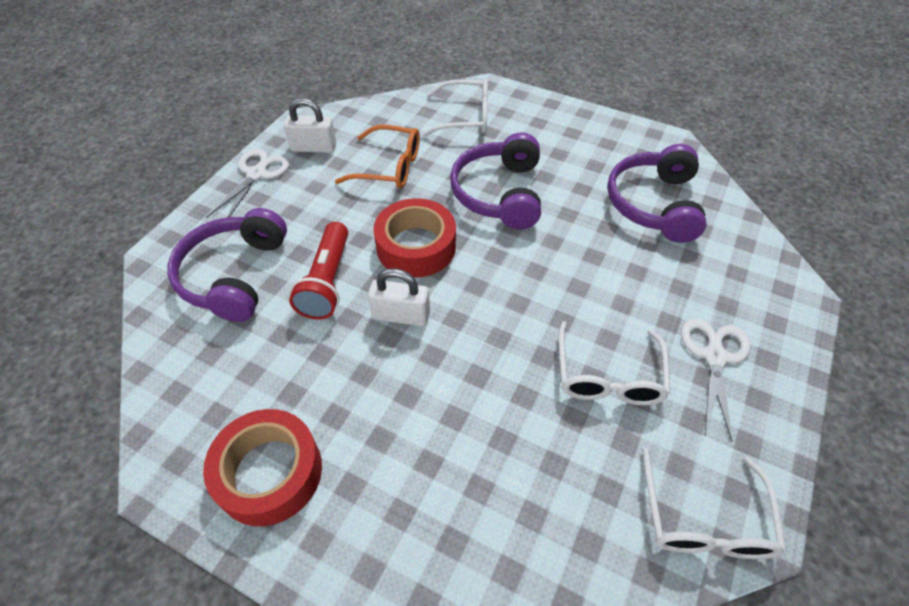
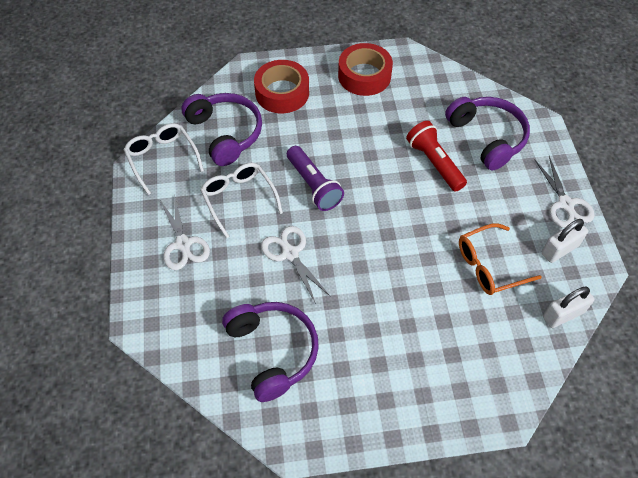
camera: 145 degrees right, 5 degrees up
white padlock [368,269,430,326] -> white padlock moved to [543,287,594,328]
red tape [373,198,456,278] -> red tape moved to [254,60,309,113]
white glasses [422,79,488,137] -> none
purple headphones [450,133,541,229] -> purple headphones moved to [181,93,262,166]
none -> white scissors [261,226,331,304]
none -> purple flashlight [287,146,344,211]

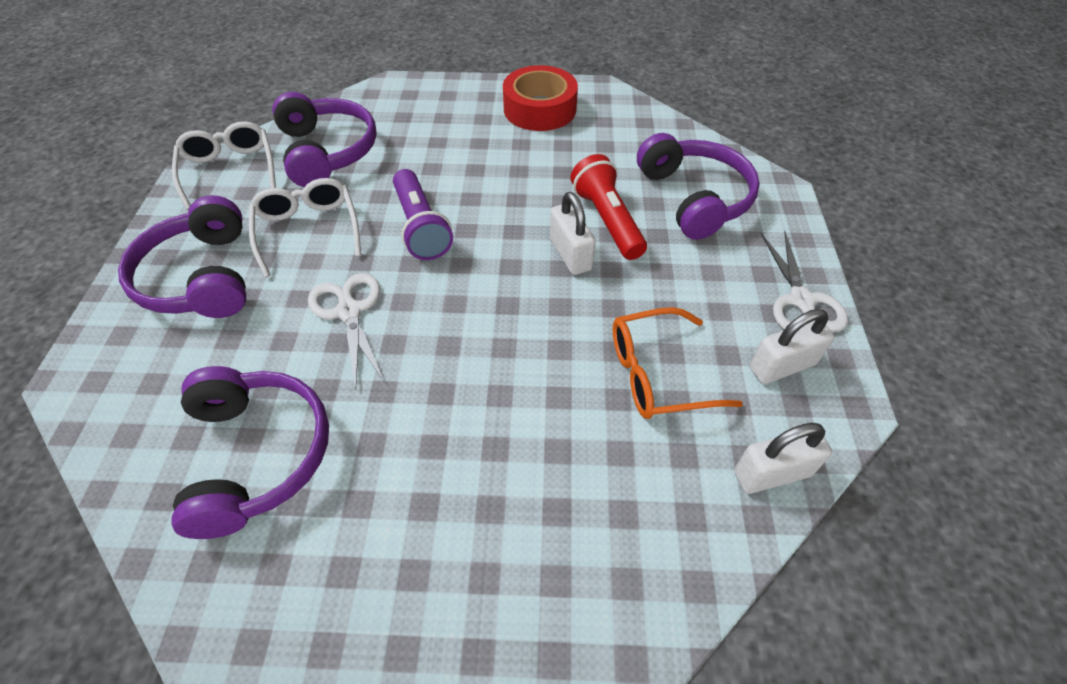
camera: 10 degrees right, 5 degrees down
white scissors [160,193,210,270] -> purple headphones [118,195,246,318]
red tape [254,60,309,113] -> none
none -> white padlock [550,192,596,275]

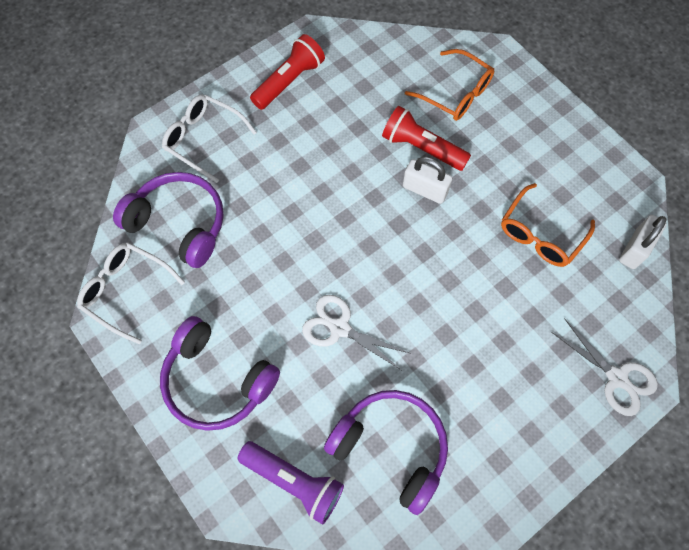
camera: 40 degrees left, 15 degrees up
white glasses [249,178,361,277] -> white glasses moved to [162,94,257,183]
purple flashlight [393,169,453,260] -> purple flashlight moved to [237,441,344,525]
red tape [503,65,578,131] -> red flashlight [250,34,325,110]
purple headphones [637,133,760,240] -> orange glasses [405,49,494,121]
white padlock [750,309,834,384] -> none
white scissors [761,231,848,332] -> white scissors moved to [551,318,658,416]

